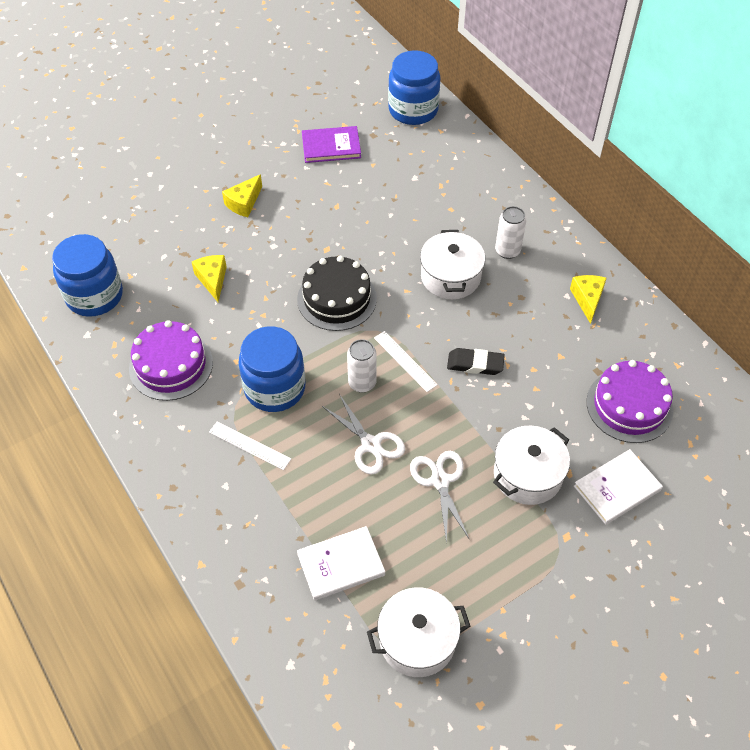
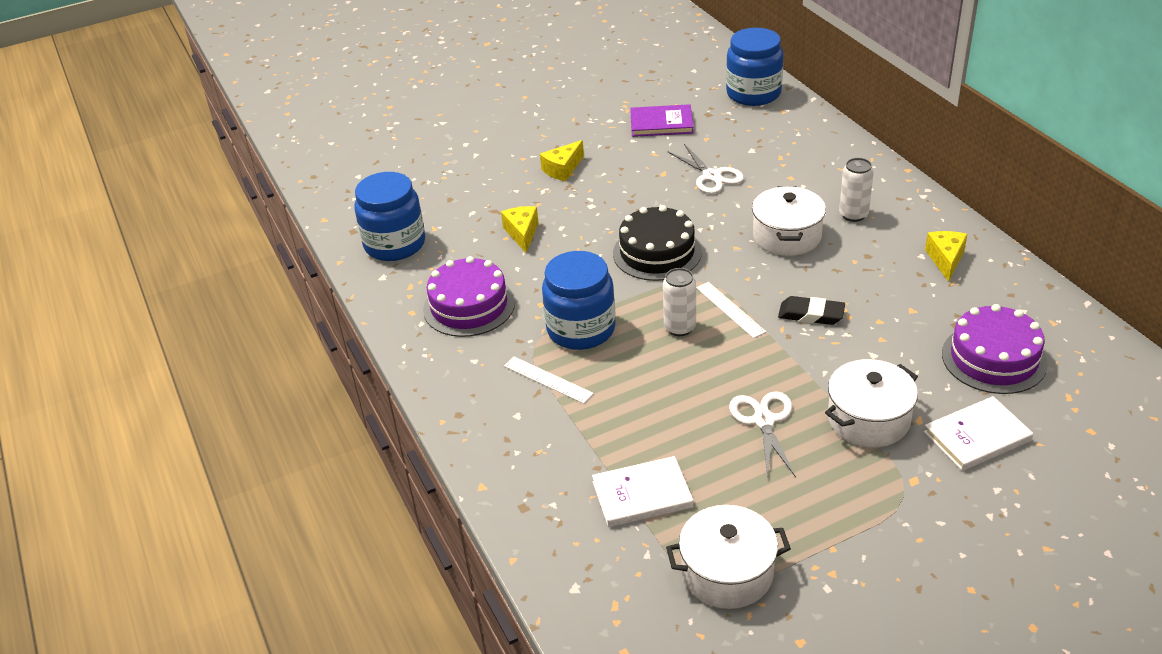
camera: 10 degrees right, 15 degrees down
white scissors [322,394,405,475] -> white scissors moved to [667,144,744,194]

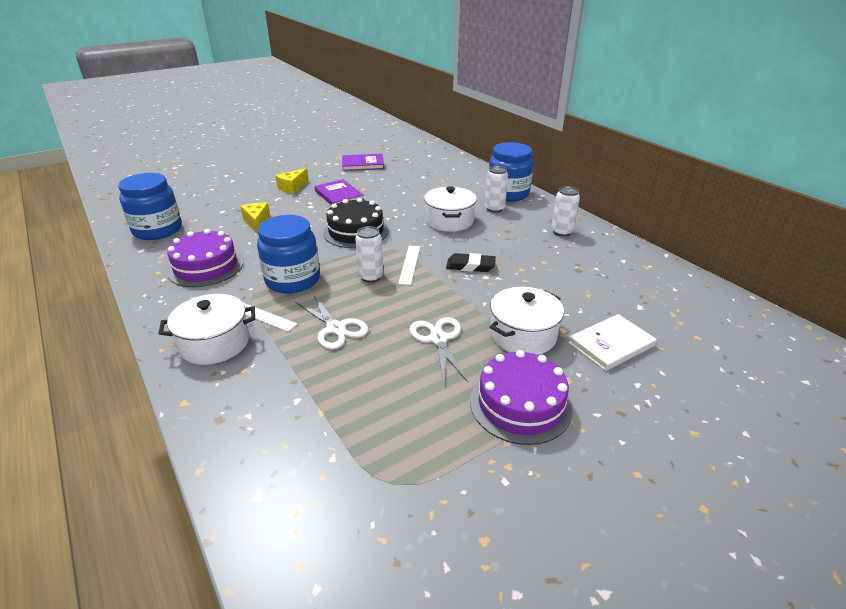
camera: 10 degrees left, 5 degrees down
white book [592,456,693,527] -> none
white pot [666,505,791,609] -> white pot moved to [158,294,255,365]
white scissors [667,144,744,194] -> white scissors moved to [295,294,368,349]
white ruler [696,282,766,338] -> white ruler turned 45 degrees clockwise [398,246,420,285]
blue jar [726,28,783,106] -> blue jar moved to [489,142,534,202]
yellow cheese [925,231,968,282] -> white can [551,186,580,236]
purple cake [942,304,1048,394] -> purple cake moved to [470,350,573,445]
none -> purple book [314,179,364,205]

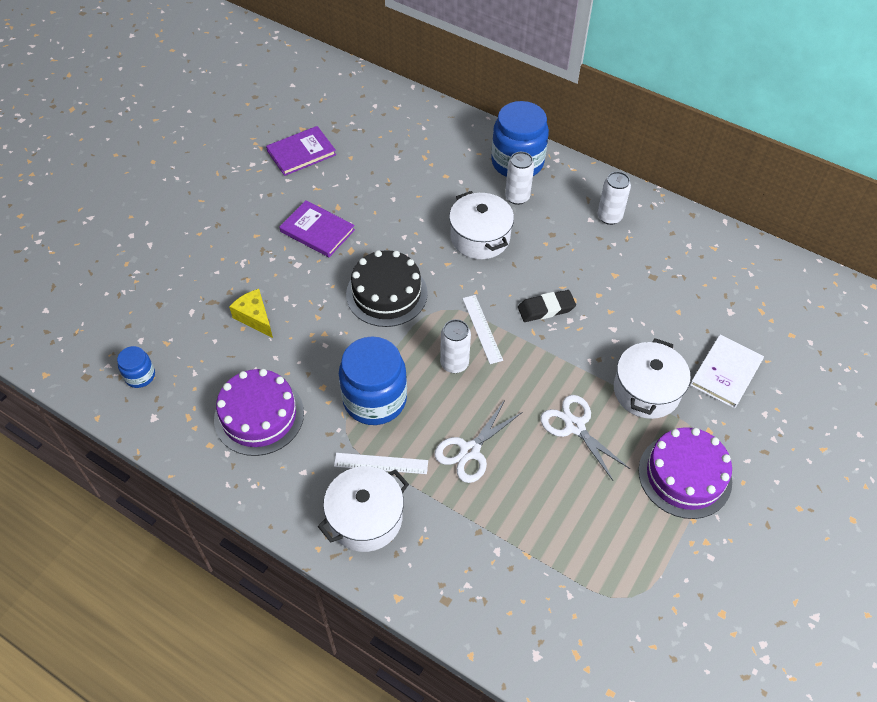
camera: 25 degrees left, 20 degrees up
blue jar [118,173,182,240] -> blue jar [117,346,155,388], size x0.49
yellow cheese [276,168,309,194] -> none
white scissors [295,294,368,349] -> white scissors turned 105 degrees clockwise [434,400,523,483]

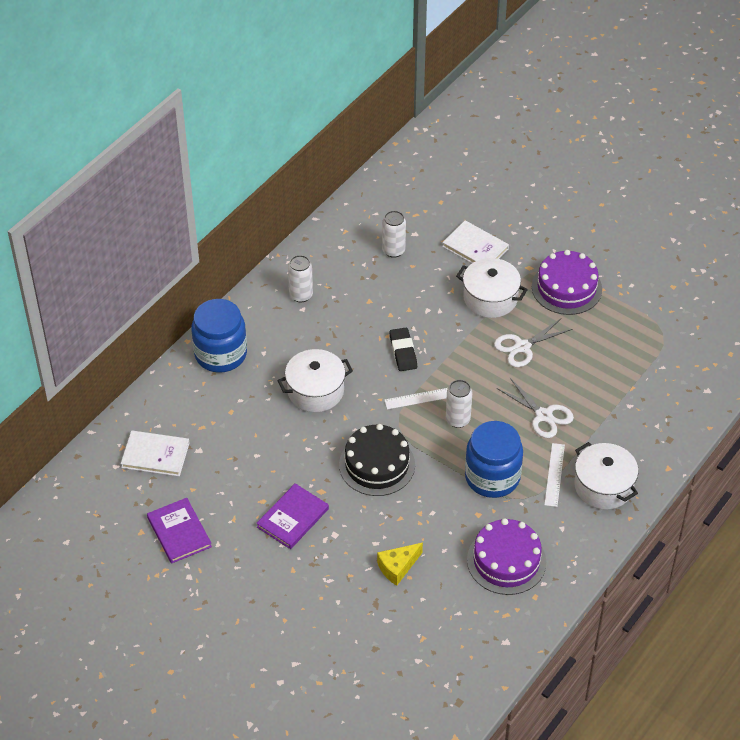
camera: 85 degrees left, 5 degrees down
blue jar [117,346,155,388] -> none
white can [505,152,534,205] -> white can moved to [382,211,406,258]
none -> white book [121,431,190,476]

